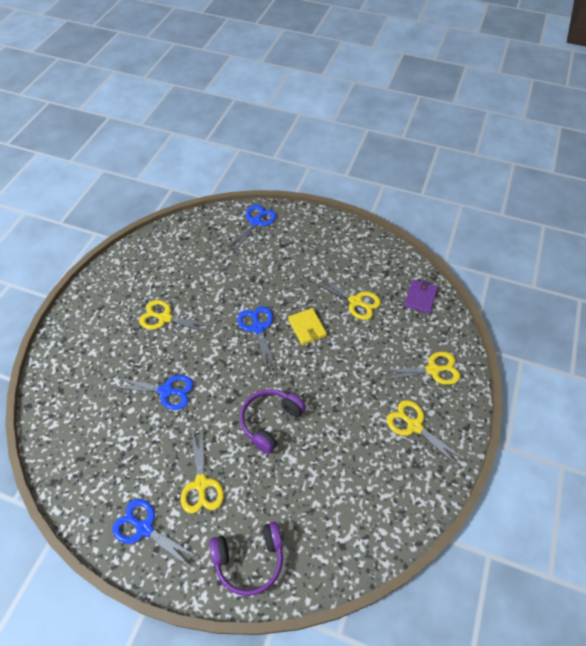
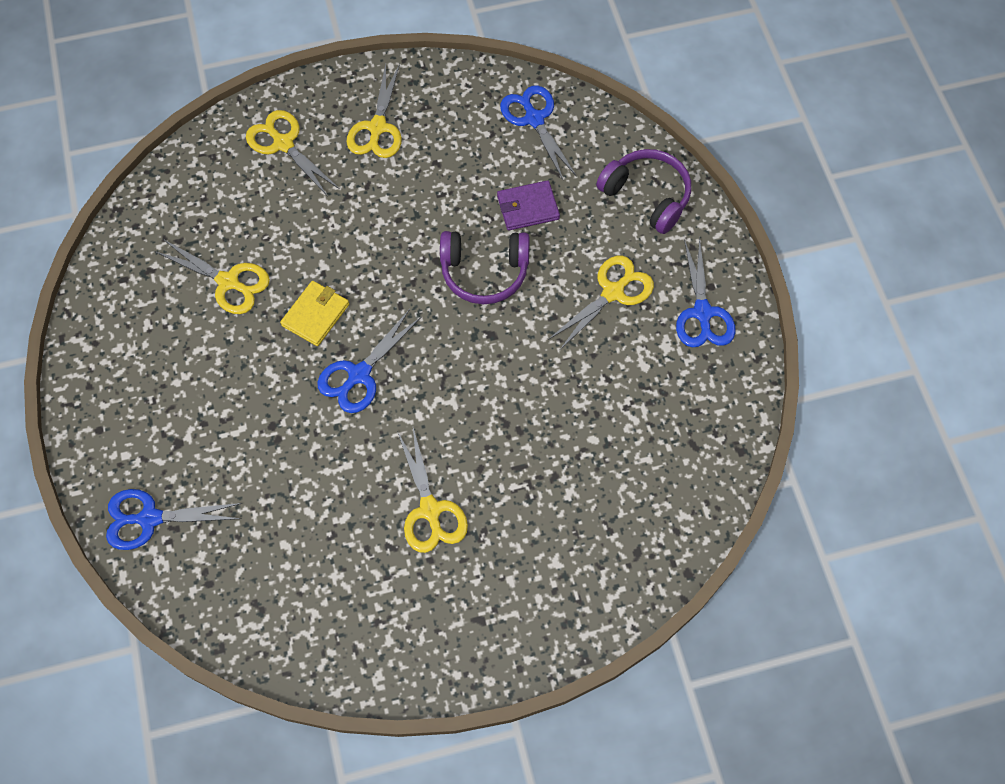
camera: 125 degrees left, 10 degrees up
blue scissors [111,375,193,410] -> blue scissors moved to [500,85,576,180]
yellow scissors [312,275,381,320] -> yellow scissors turned 120 degrees clockwise [154,239,270,314]
purple wallet [404,279,438,314] -> purple wallet moved to [497,180,560,231]

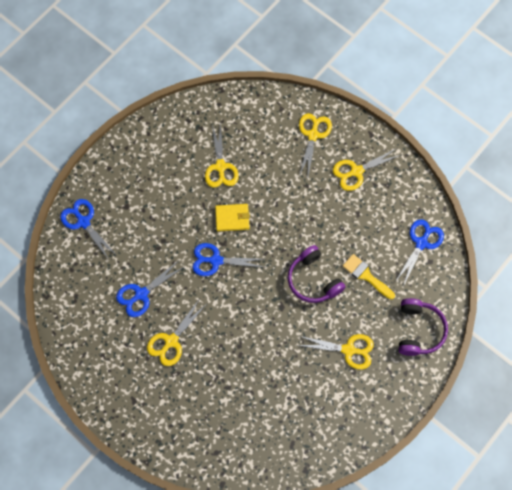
camera: 55 degrees right, 5 degrees up
purple wallet [497,180,560,231] -> yellow brush [343,254,395,300]
blue scissors [676,237,736,348] -> blue scissors moved to [116,260,185,317]

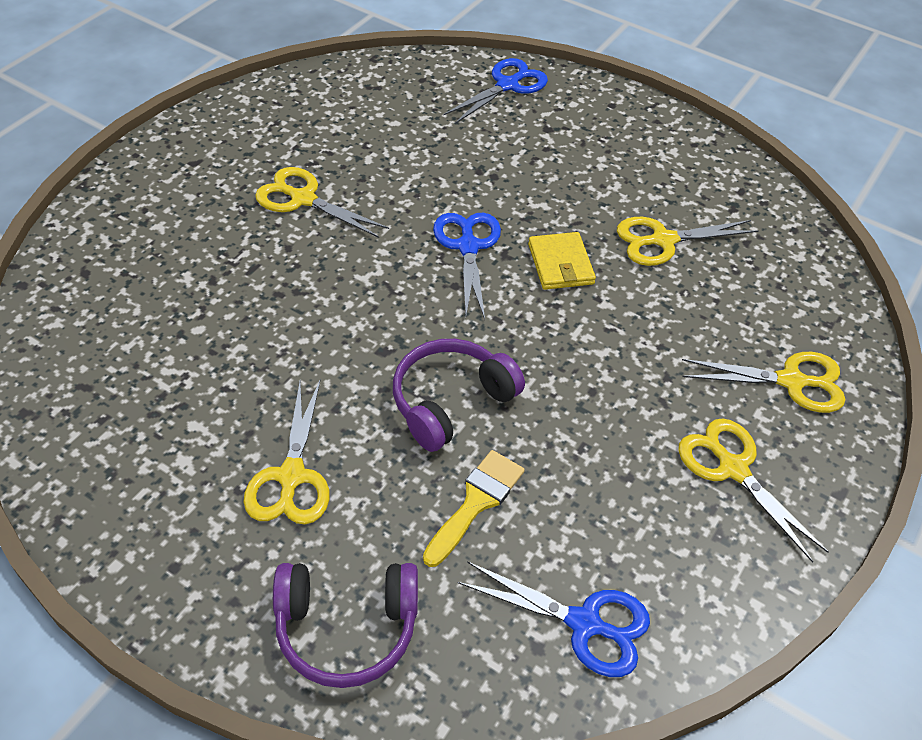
camera: 80 degrees right, 20 degrees down
blue scissors [116,260,185,317] -> none

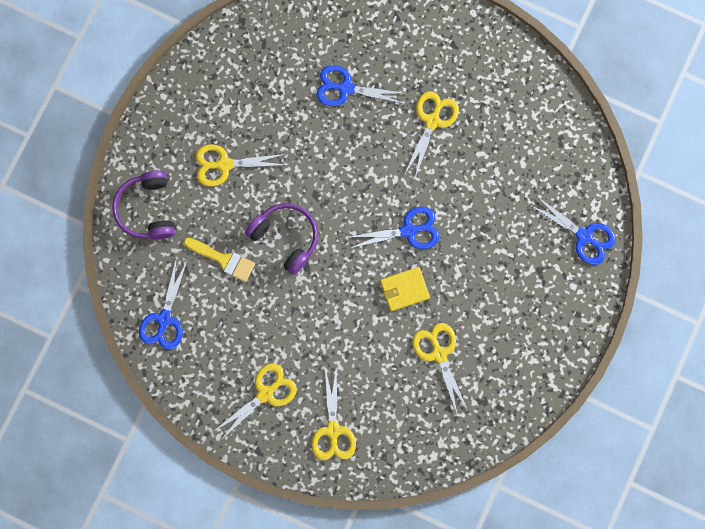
camera: 85 degrees right, 30 degrees up
none -> blue scissors [316,65,408,106]

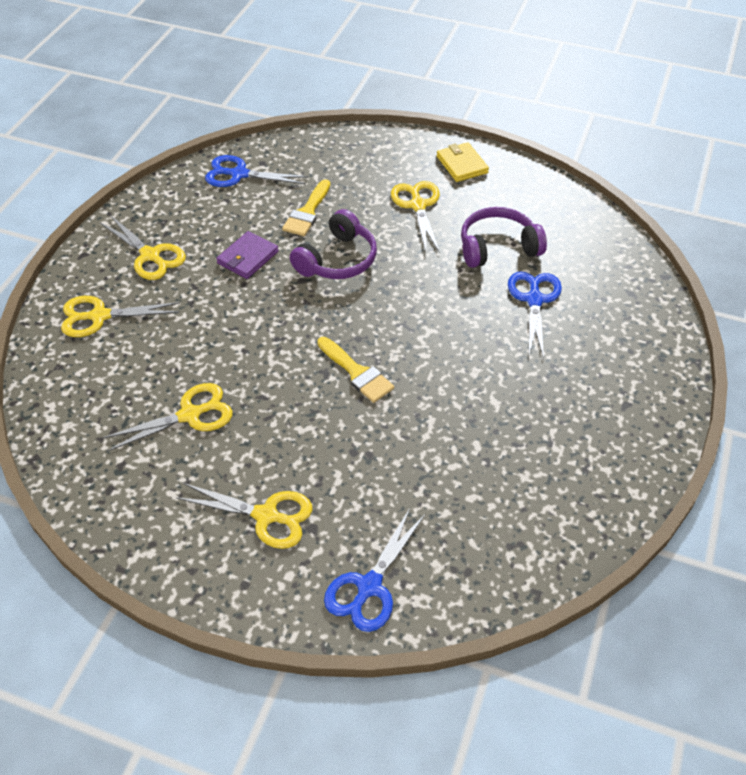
camera: 85 degrees right, 30 degrees down
purple headphones [113,170,175,240] -> purple headphones moved to [461,207,547,268]
blue scissors [348,207,440,249] -> yellow brush [317,337,394,403]
yellow wallet [380,267,430,312] -> yellow wallet moved to [436,142,489,182]
yellow scissors [404,91,459,178] -> yellow scissors moved to [176,483,313,549]
none -> purple wallet [216,231,279,279]

